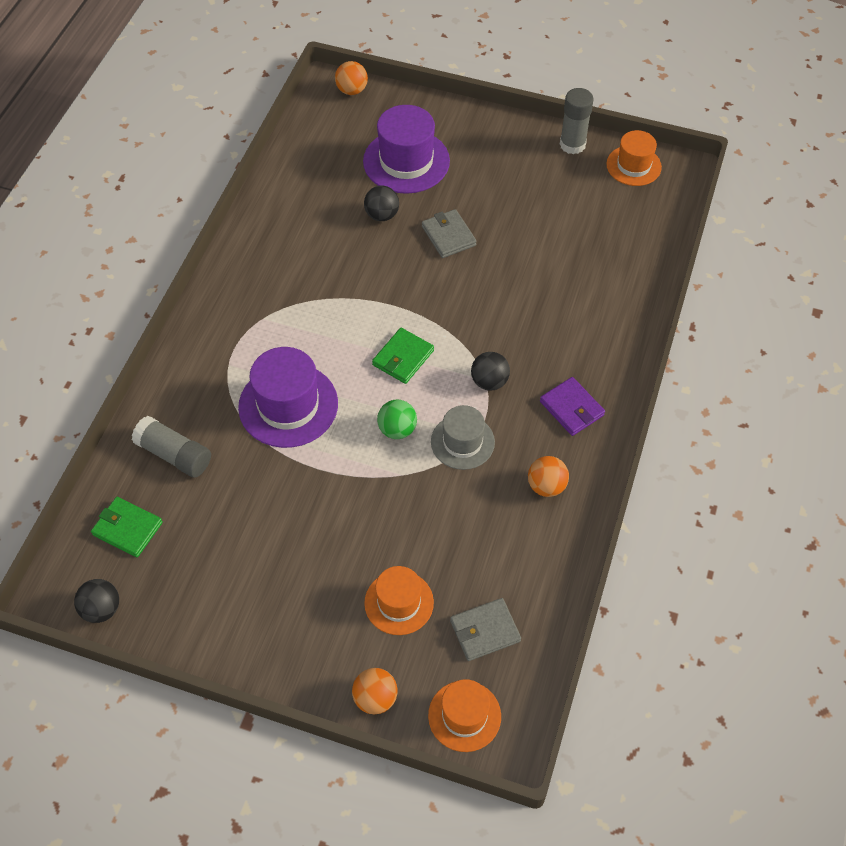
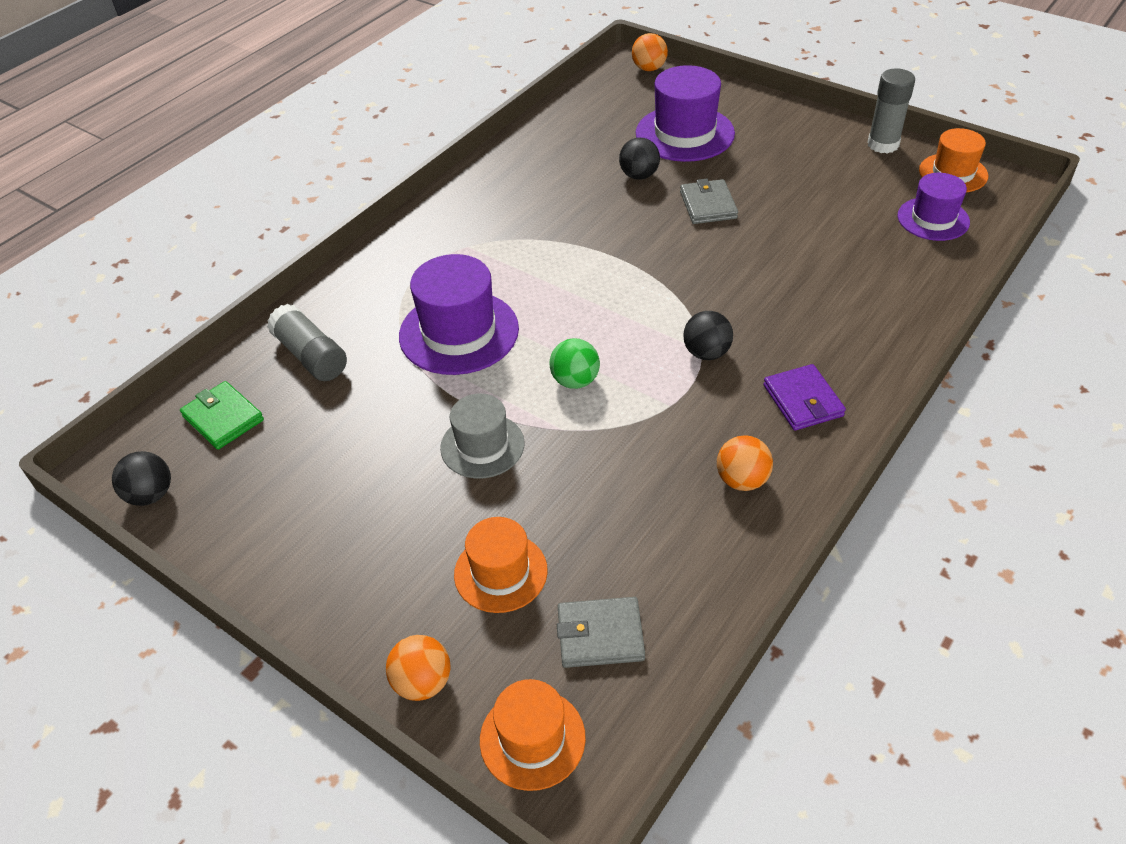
camera: 20 degrees right, 10 degrees down
green wallet [372,328,434,384] -> none
grey hat [431,405,495,470] -> grey hat moved to [440,393,525,479]
none -> purple hat [898,173,970,241]

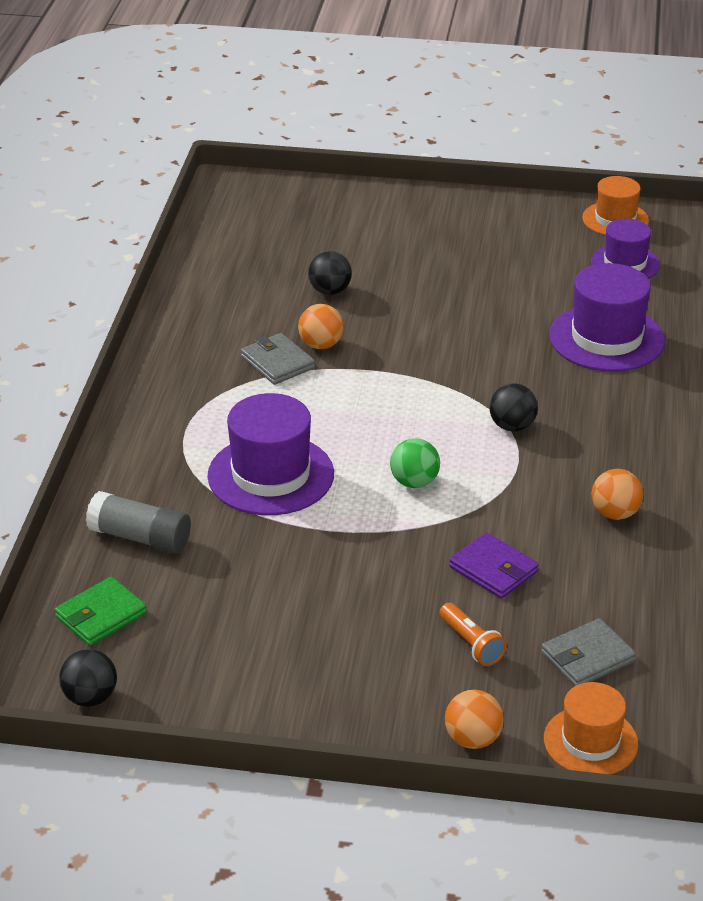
camera: 30 degrees left, 10 degrees down
green wallet [180,381,264,450] -> green wallet turned 60 degrees counterclockwise [54,577,147,646]
grey hat [440,393,525,479] -> none
orange hat [454,517,548,613] -> orange flashlight [439,603,507,666]
orange ball [632,33,668,71] -> orange ball moved to [298,304,344,349]
purple hat [636,65,735,162] -> purple hat moved to [549,263,665,372]
grey wallet [680,179,738,224] -> grey wallet moved to [241,333,315,385]
purple wallet [763,364,846,431] -> purple wallet moved to [449,532,539,599]
grey glue stick [867,68,915,154] -> none

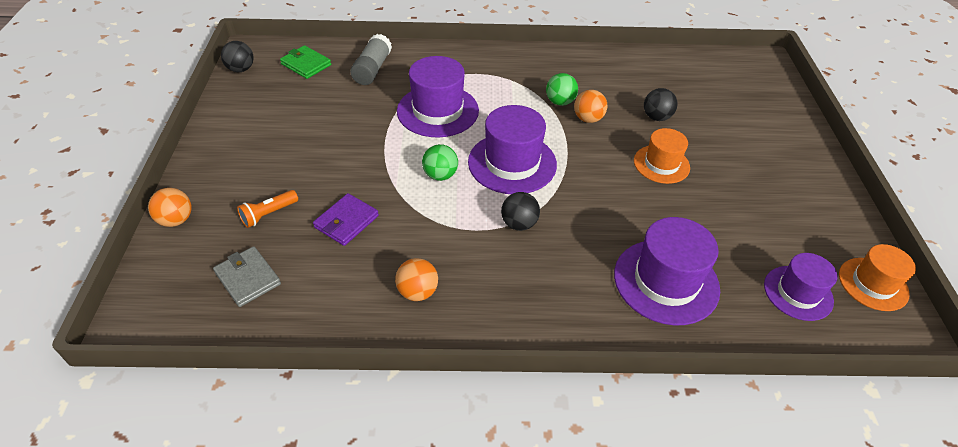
camera: 80 degrees right, 10 degrees up
grey wallet [241,333,315,385] -> green ball [546,73,578,106]
orange hat [544,682,638,775] -> orange hat moved to [634,128,690,184]
none -> purple hat [468,105,557,194]

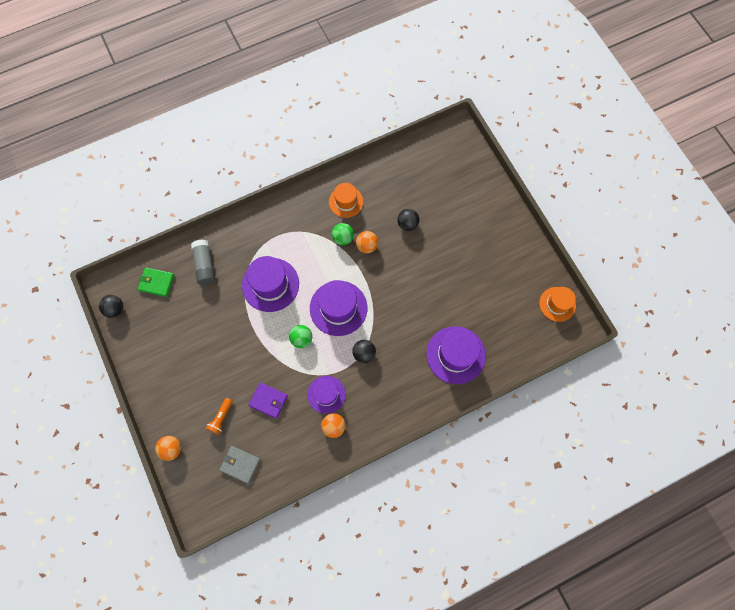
camera: 25 degrees left, 25 degrees up
purple wallet [313,193,379,246] -> purple wallet turned 75 degrees counterclockwise [248,382,288,419]
orange hat [634,128,690,184] -> orange hat moved to [329,183,363,218]
purple hat [764,253,837,321] -> purple hat moved to [307,376,345,414]

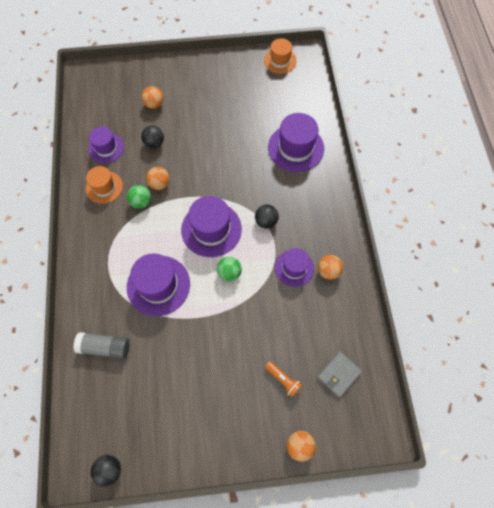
camera: 70 degrees left, 5 degrees down
green wallet [138,267,174,297] -> none
purple wallet [248,382,288,419] -> none
none -> purple hat [88,126,124,163]
none -> orange ball [142,86,164,109]

